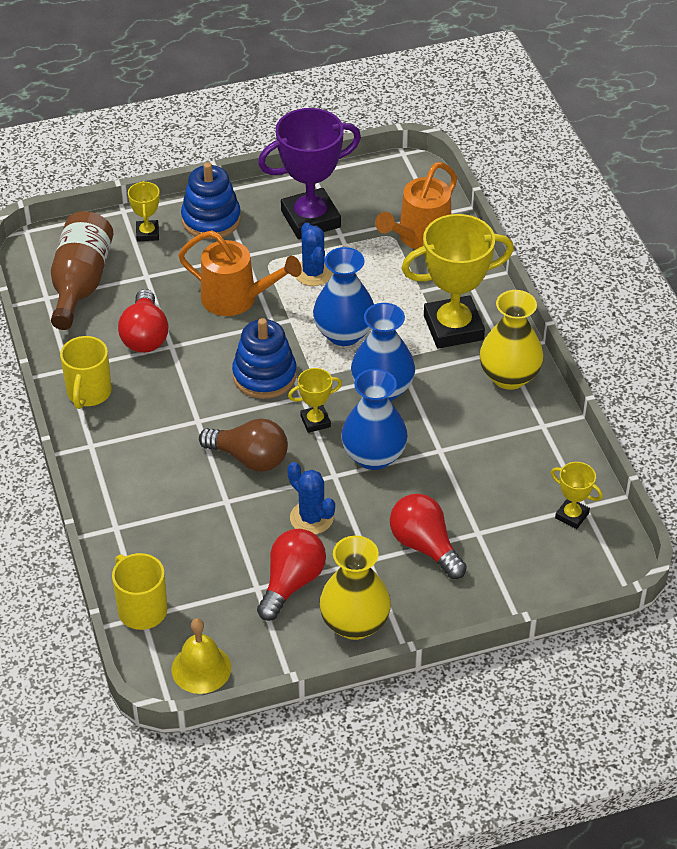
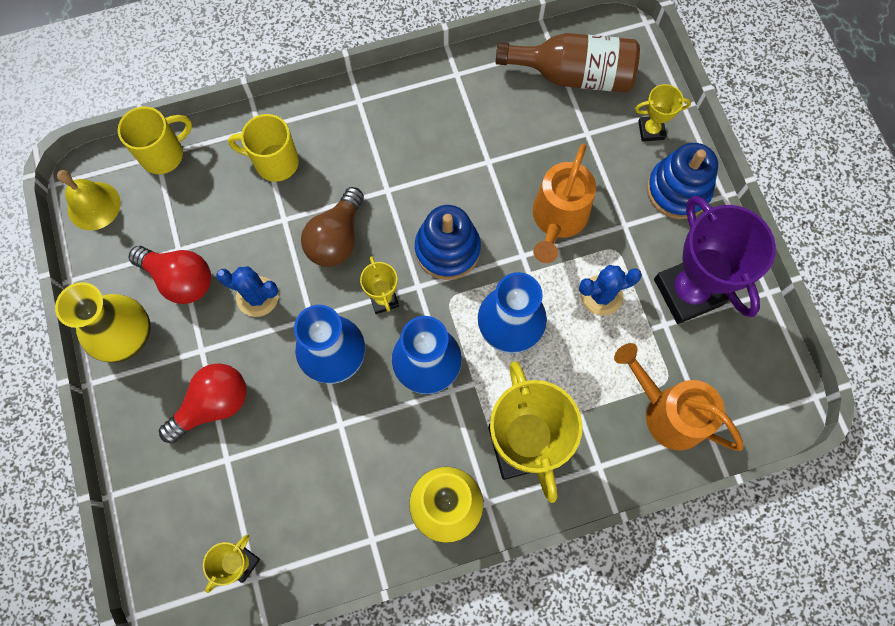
camera: 90 degrees right, 25 degrees up
yellow mug [60,336,112,409] -> yellow mug moved to [228,114,299,182]
red light bulb [118,289,168,353] -> none
blue cactus [287,462,335,534] -> blue cactus turned 60 degrees clockwise [216,266,279,317]

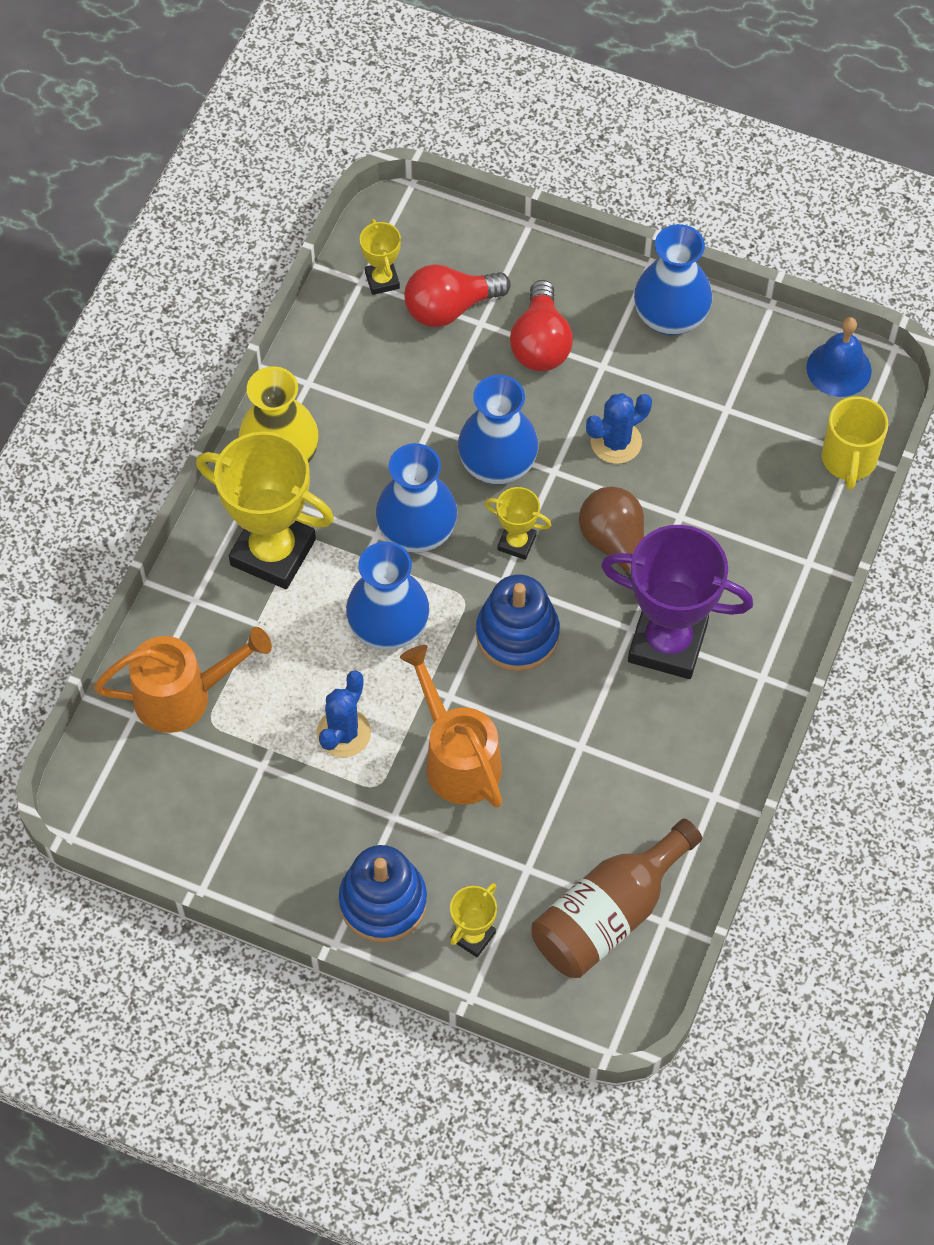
camera: 130 degrees right, 10 degrees down
yellow vase [55,282,151,363] -> blue vase [634,224,712,336]
yellow bell [57,170,121,230] -> blue bell [806,317,872,397]
red light bulb [129,246,211,304] -> red light bulb moved to [404,264,511,327]
yellow mug [228,114,299,182] -> none
purple trophy [654,195,776,324] -> purple trophy moved to [601,525,753,679]

